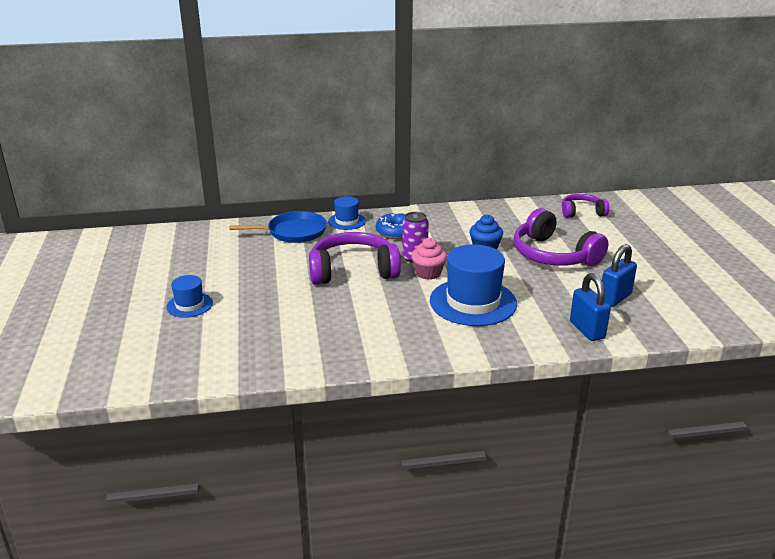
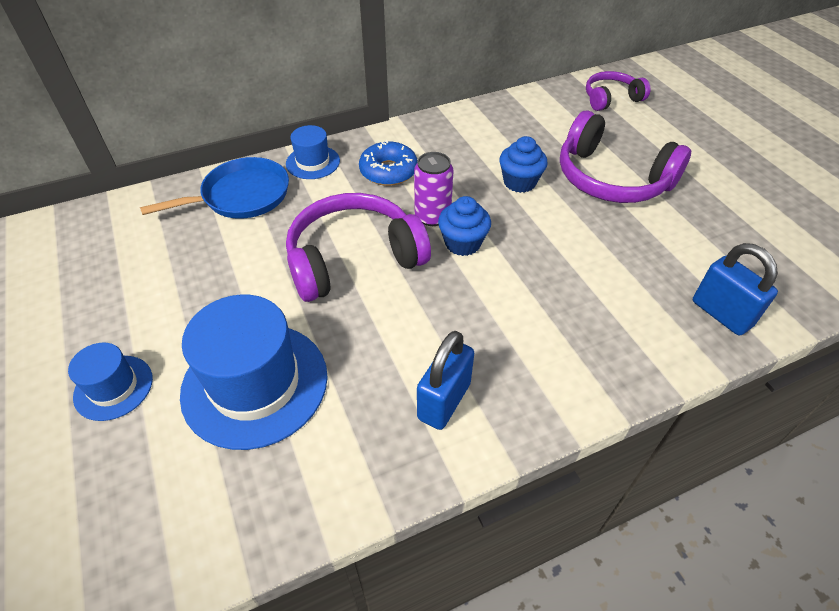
camera: 15 degrees left, 20 degrees up
pink cupcake [411,238,447,280] -> blue cupcake [438,196,491,256]
blue hat [430,244,517,326] -> blue hat moved to [180,294,328,450]
blue padlock [602,244,637,307] -> blue padlock moved to [417,331,474,430]

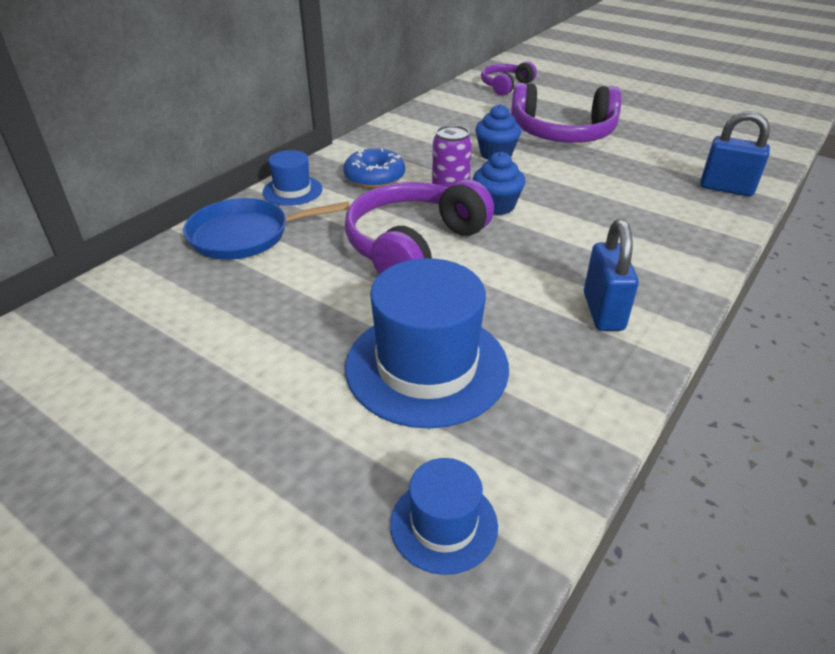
camera: 30 degrees left, 10 degrees down
blue hat [68,343,153,421] -> blue hat moved to [390,458,498,575]
blue pan [140,157,289,219] -> blue pan turned 135 degrees counterclockwise [183,198,350,260]

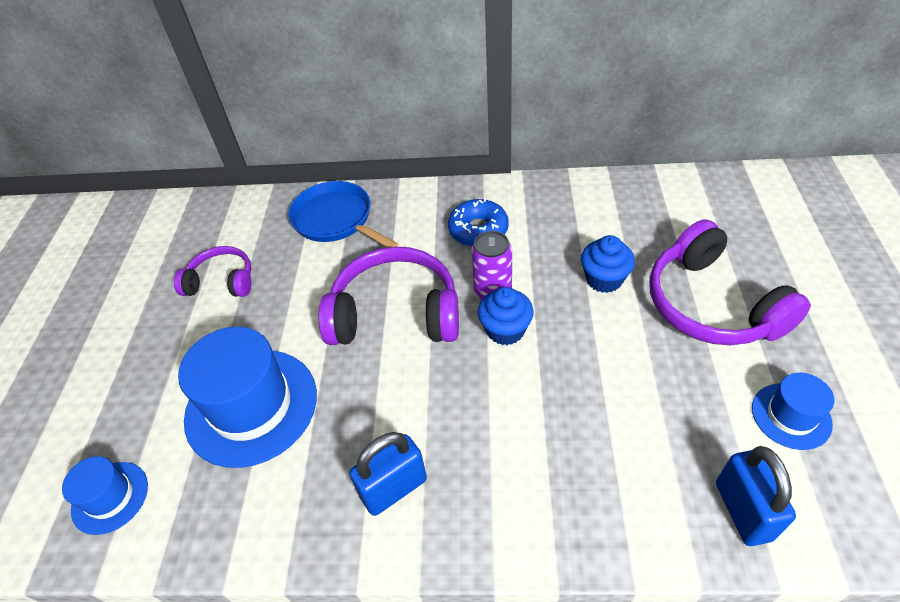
camera: 60 degrees right, 10 degrees up
blue hat [263,150,323,206] -> blue hat moved to [752,373,834,450]
purple headphones [481,61,537,96] -> purple headphones moved to [174,246,252,297]

